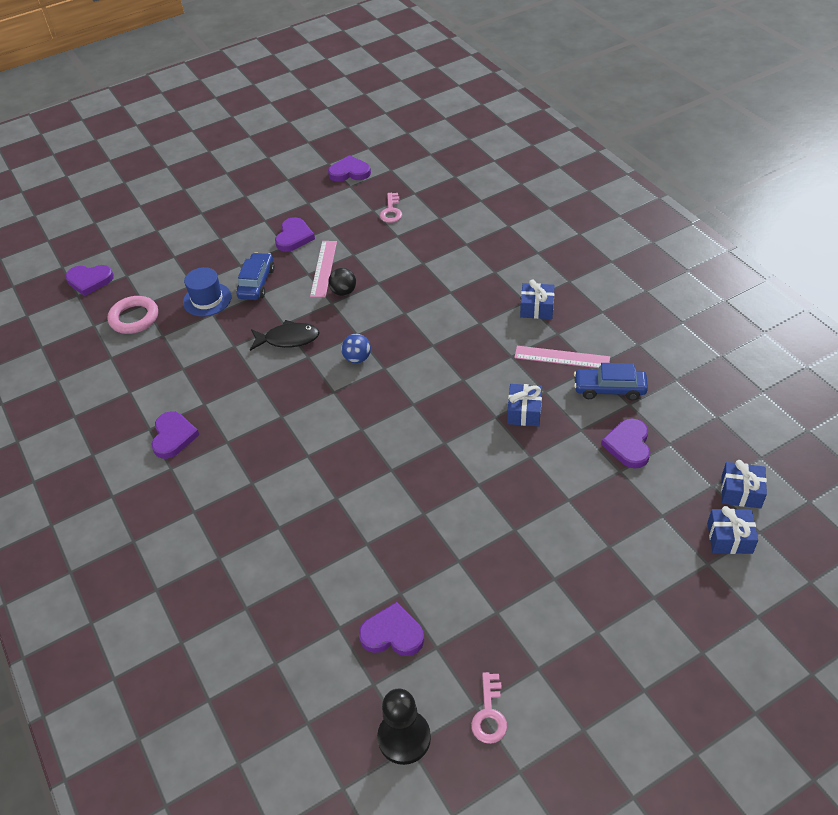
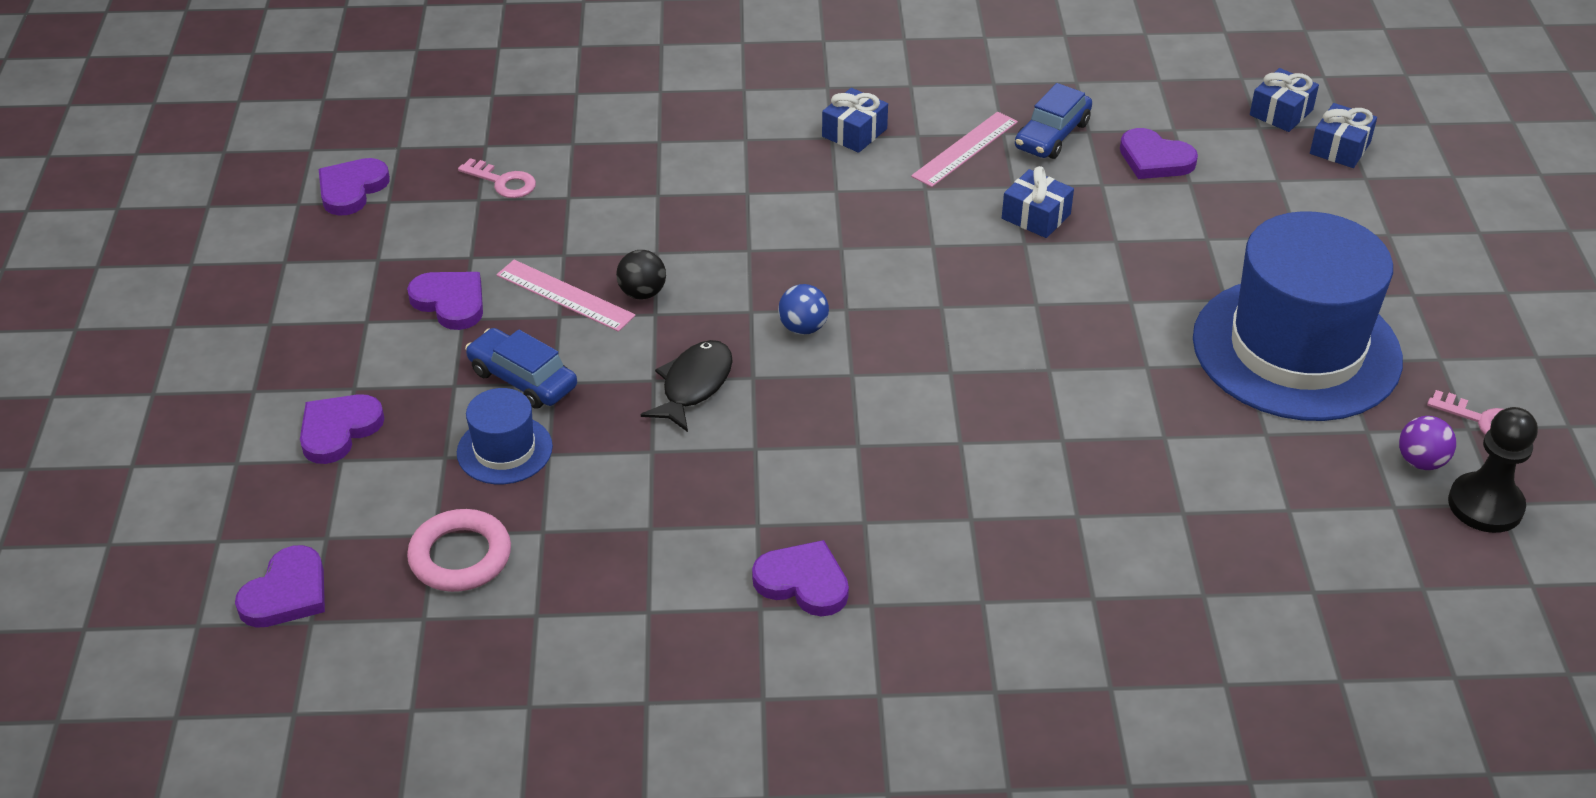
camera: 65 degrees left, 5 degrees down
purple heart [359,602,424,656] -> purple heart moved to [300,394,385,464]
none -> blue hat [1193,211,1403,421]
none -> purple ball [1399,416,1456,470]

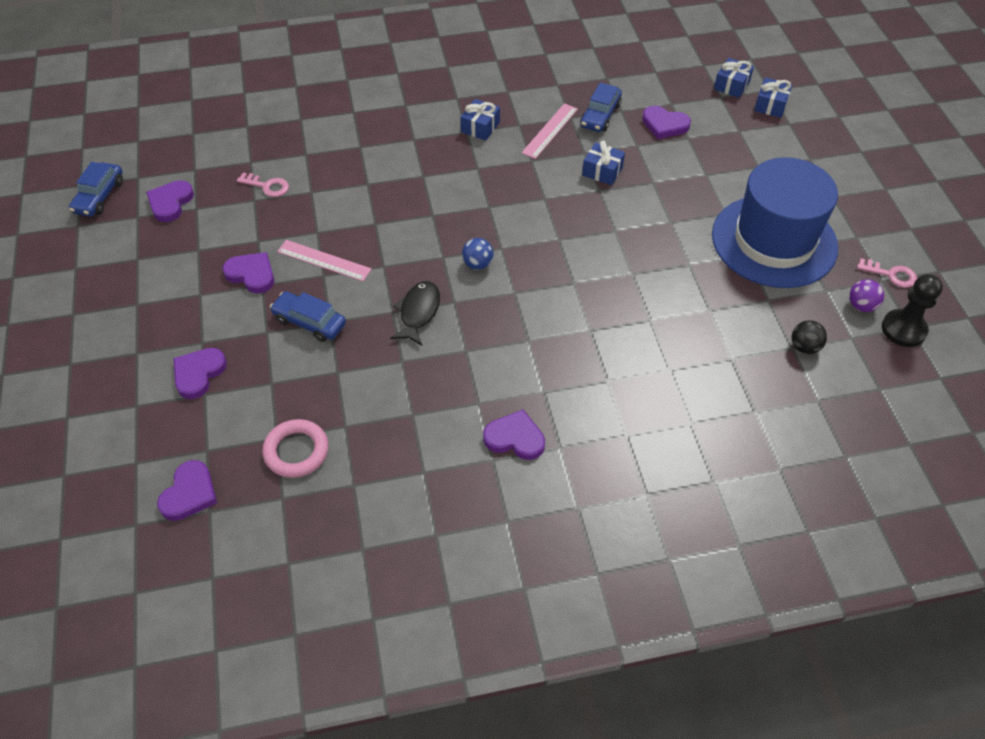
camera: 10 degrees left, 10 degrees up
blue hat [457,388,553,484] -> none
black ball [616,250,666,299] -> black ball moved to [792,320,827,354]
none -> blue car [69,162,123,217]

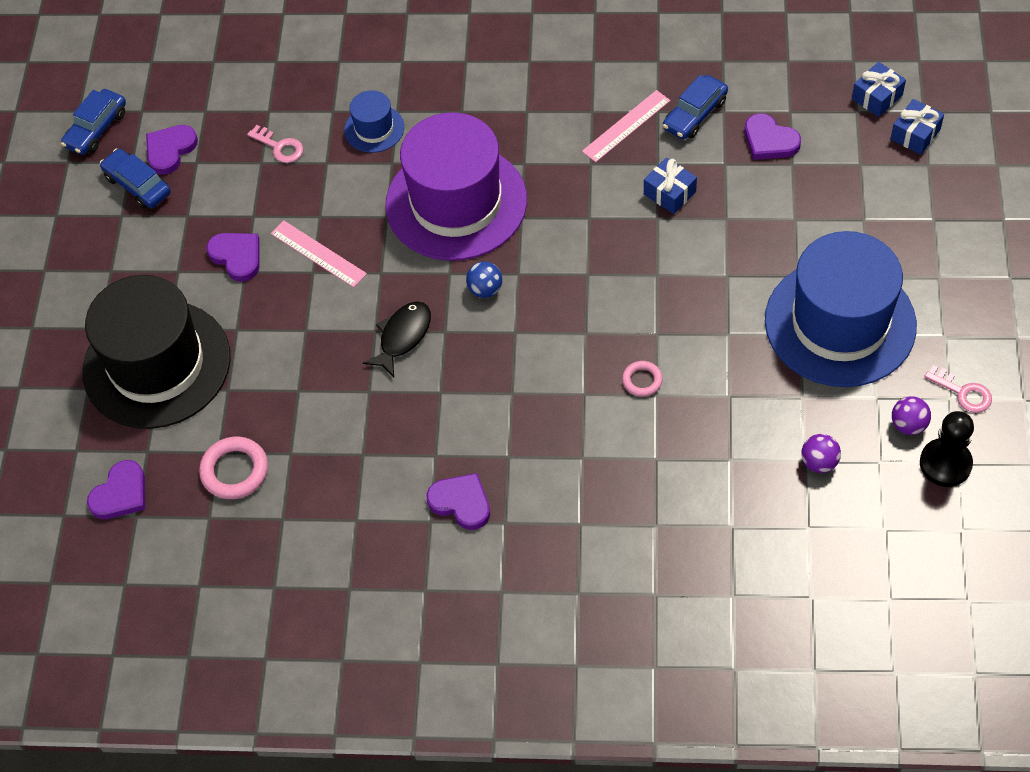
camera: 20 degrees right, 5 degrees up
purple heart [173,348,227,399] -> black hat [83,275,231,429]
blue car [270,291,346,342] -> blue car moved to [100,149,171,209]
blue gift [461,99,500,141] -> none
black ball [792,320,827,354] -> purple ball [801,434,841,473]
none -> blue hat [344,90,404,153]
none -> purple hat [385,112,527,261]
none -> pink ring [622,361,663,397]

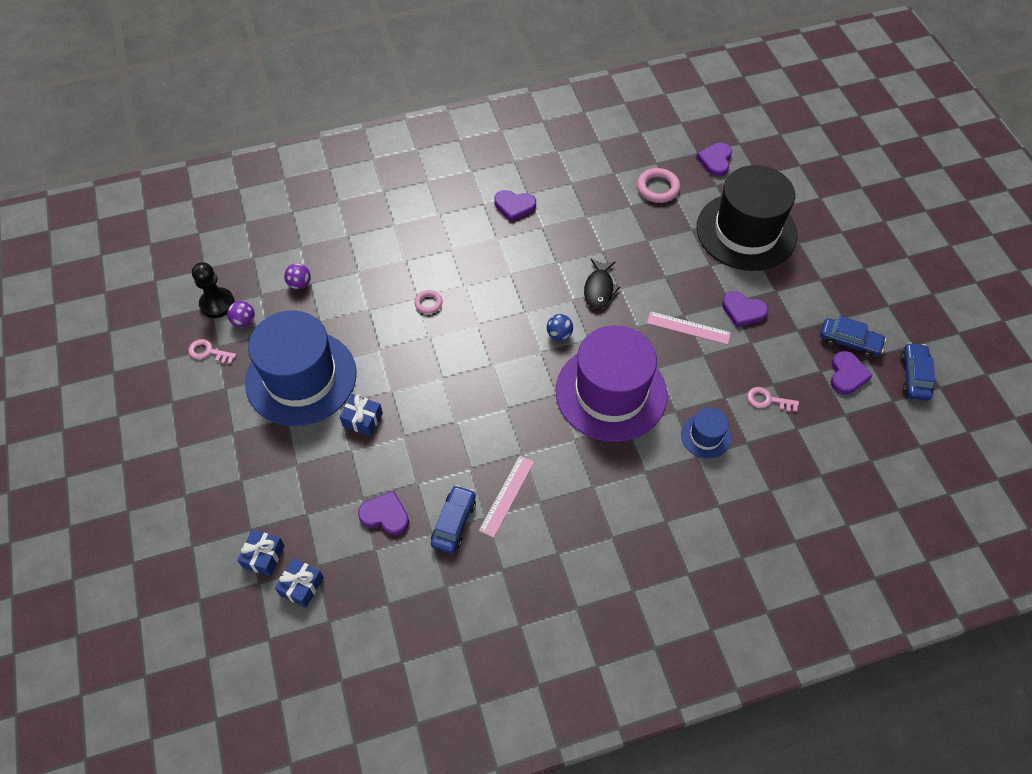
camera: 155 degrees right, 0 degrees up
blue gift [644,158,697,214] -> blue gift moved to [340,394,383,436]

